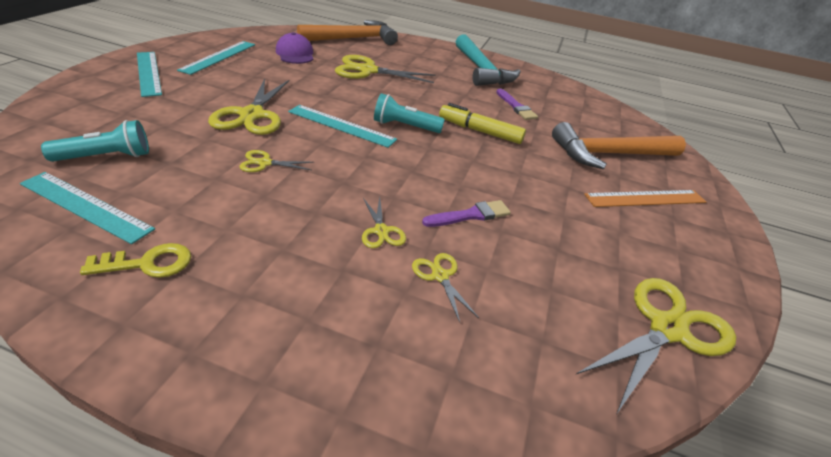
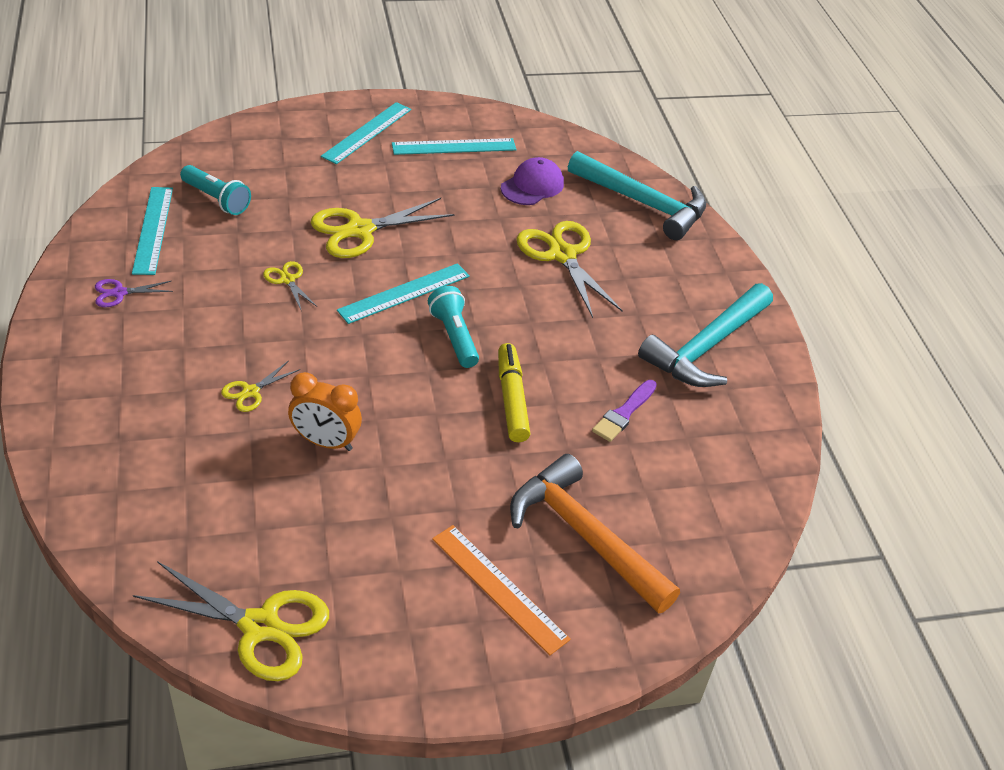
camera: 60 degrees right, 5 degrees up
yellow key [80,243,191,278] -> purple scissors [95,279,173,307]
turquoise ruler [288,105,397,148] -> turquoise ruler turned 60 degrees clockwise [337,263,470,324]
orange hammer [297,20,398,45] -> turquoise hammer [568,151,706,240]
yellow scissors [412,253,479,322] -> none
purple brush [422,200,511,227] -> orange clock [288,372,362,451]

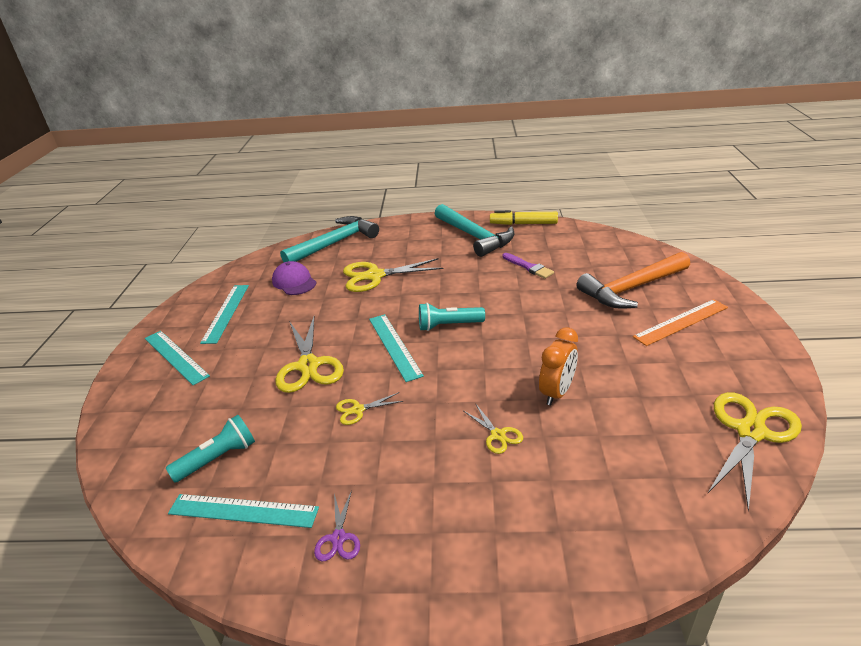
camera: 70 degrees left, 10 degrees down
yellow marker [498,343,530,442] -> yellow marker moved to [490,210,558,225]

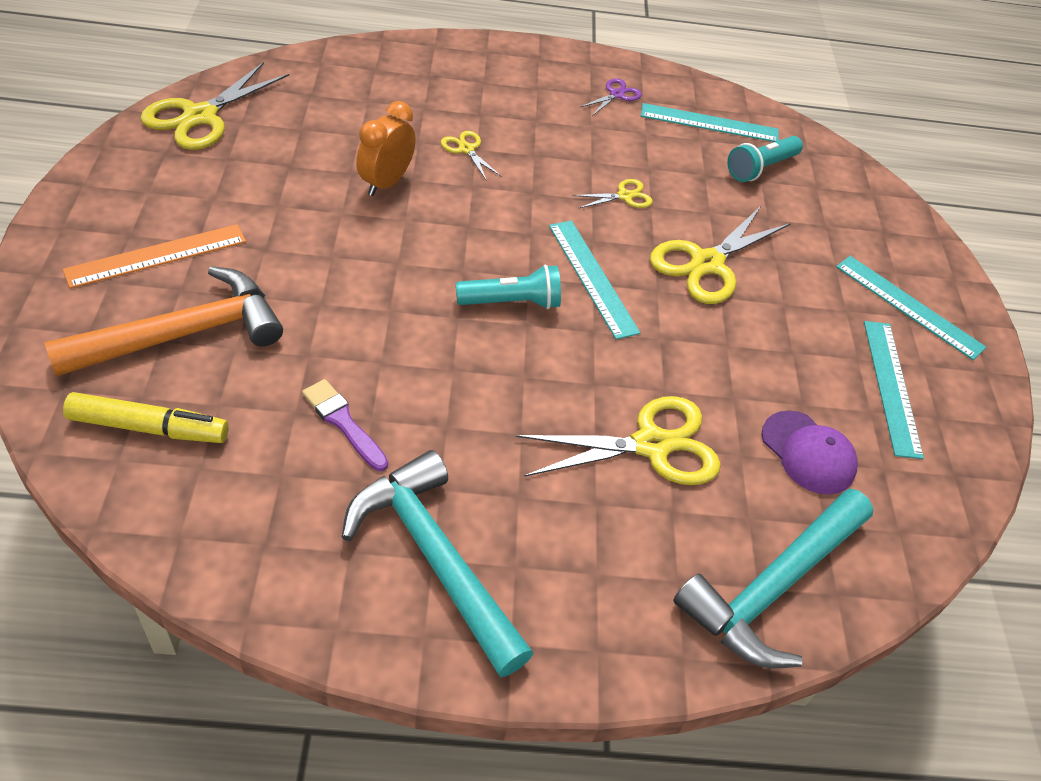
camera: 170 degrees right, 15 degrees up
yellow scissors [275,317,344,393] -> yellow scissors turned 120 degrees counterclockwise [650,206,791,304]
purple scissors [314,490,360,561] -> purple scissors turned 45 degrees clockwise [581,78,642,116]
yellow marker [490,210,558,225] -> yellow marker moved to [63,392,229,443]

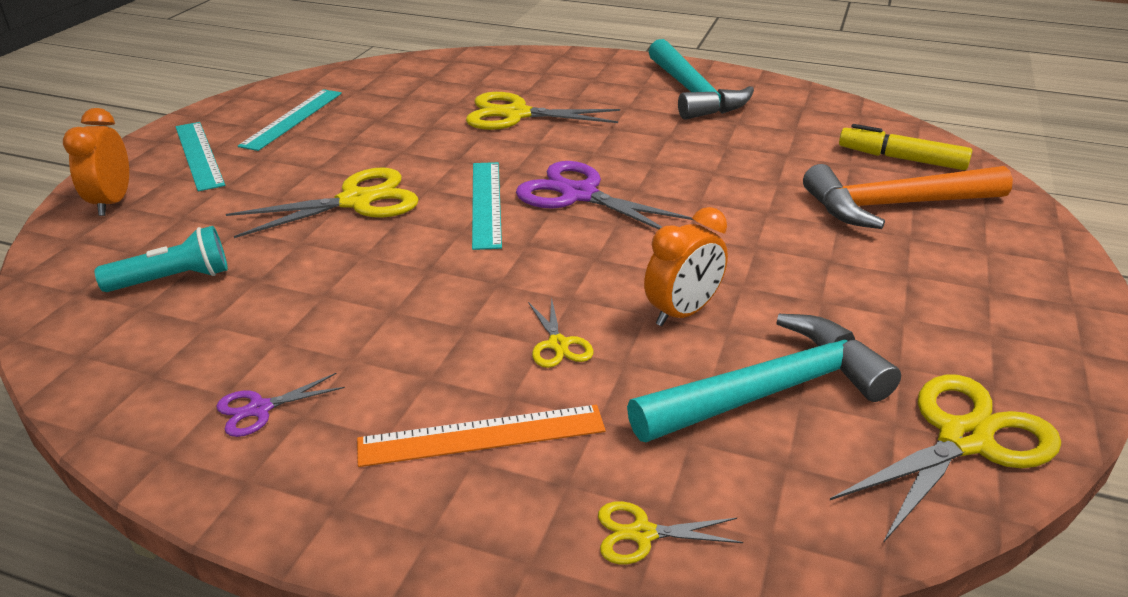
camera: 155 degrees left, 15 degrees down
orange ruler [63,224,246,289] -> orange ruler moved to [357,405,606,467]
purple brush [302,379,388,471] -> none
turquoise flashlight [456,265,561,309] -> purple scissors [516,161,693,229]
yellow scissors [572,179,653,209] -> yellow scissors moved to [598,501,743,564]
turquoise ruler [641,103,779,142] -> none
turquoise hammer [673,488,874,668] -> turquoise hammer moved to [627,314,901,442]
purple cap [762,410,858,495] -> none
none -> orange clock [63,108,129,216]

